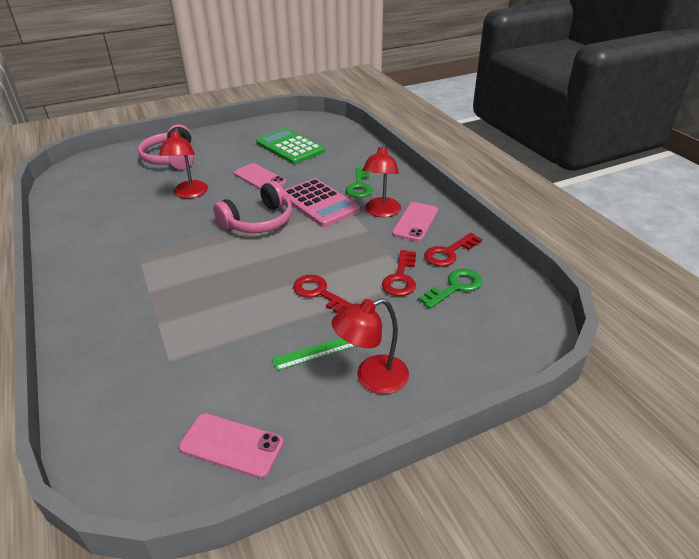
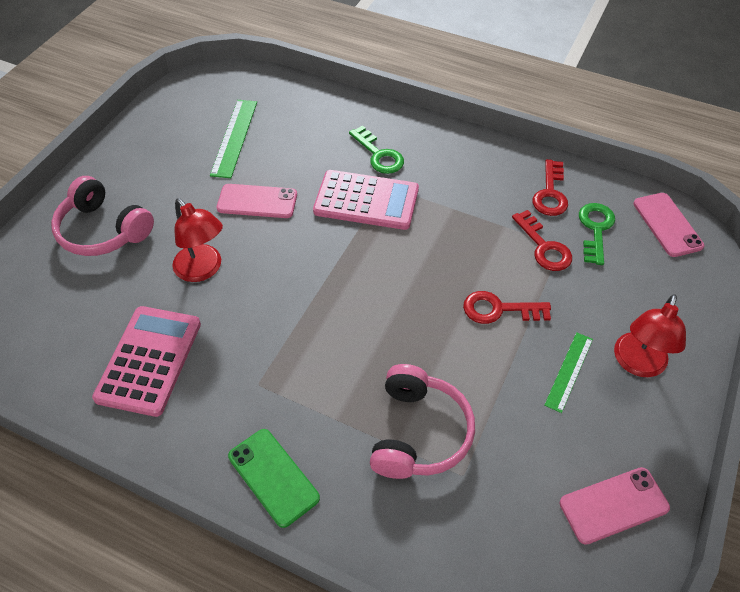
camera: 40 degrees left, 15 degrees up
pink headphones [213,181,292,233] -> pink headphones moved to [370,364,475,479]
green calculator [256,128,325,164] -> green ruler [210,100,257,178]
red lamp [362,143,401,217] -> none
pink phone [392,202,438,241] -> pink phone moved to [633,193,705,257]
none -> pink calculator [92,306,201,417]
none -> green phone [228,429,320,528]

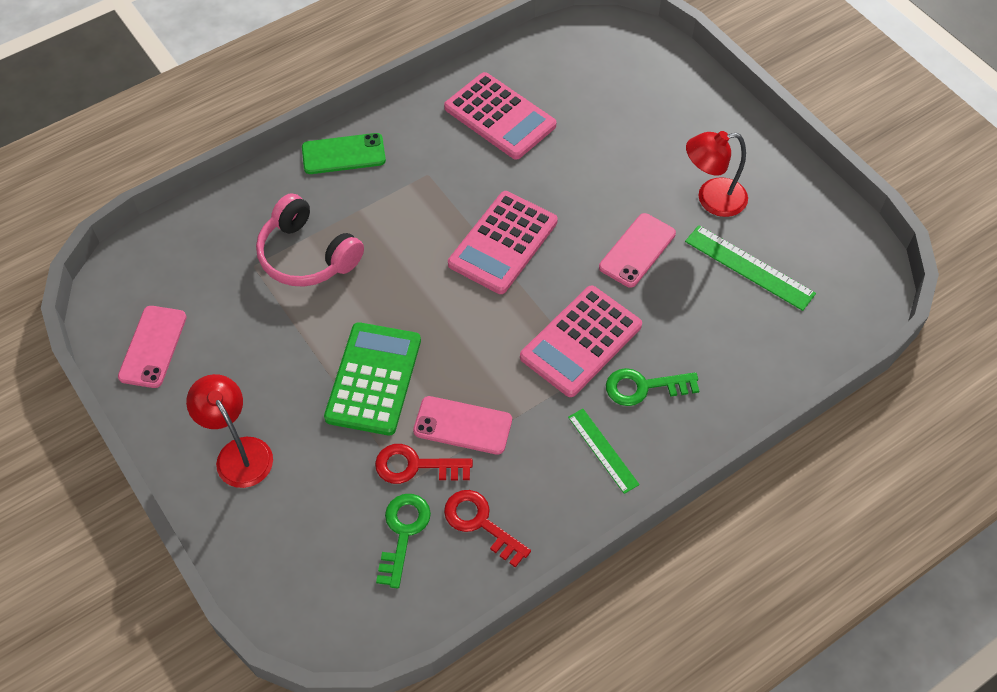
camera: 120 degrees right, 5 degrees up
pink headphones [51,176,154,256] -> none
red lamp [172,198,223,282] -> red lamp moved to [686,131,748,217]
red key [463,291,551,324] -> green calculator [324,322,421,435]
green ruler [544,332,593,413] -> green ruler moved to [568,409,640,494]
green key [579,203,615,265] -> green key turned 120 degrees counterclockwise [376,494,431,589]
pink phone [633,193,705,257] -> pink phone moved to [413,396,512,455]
none -> pink calculator [448,191,558,294]

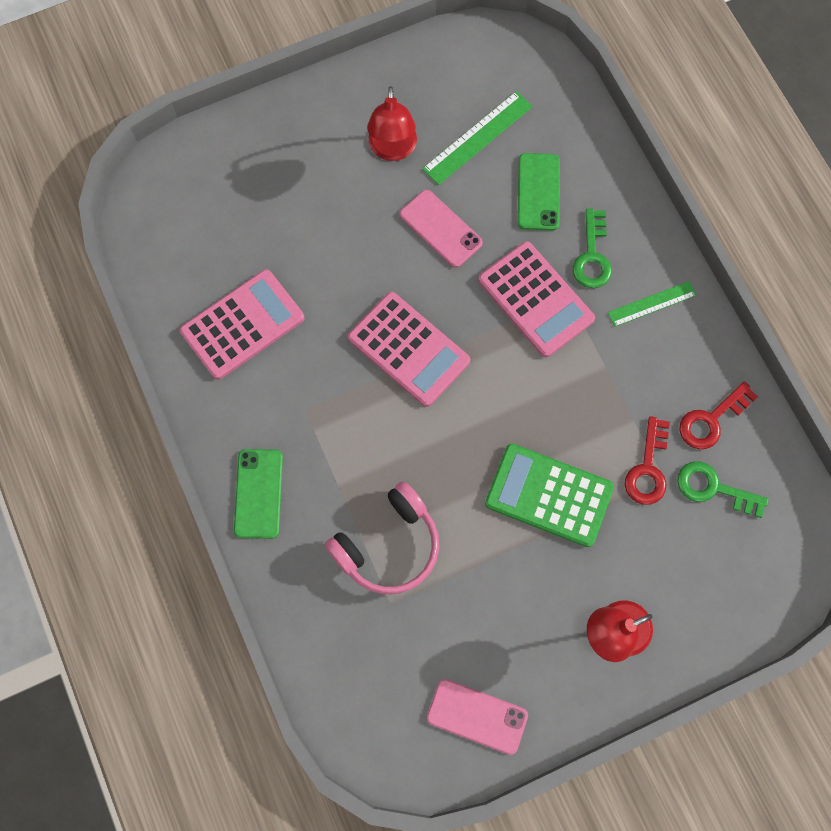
camera: 80 degrees left, 15 degrees up
pink phone [413,396,512,455] -> none
none -> green phone [518,153,560,231]

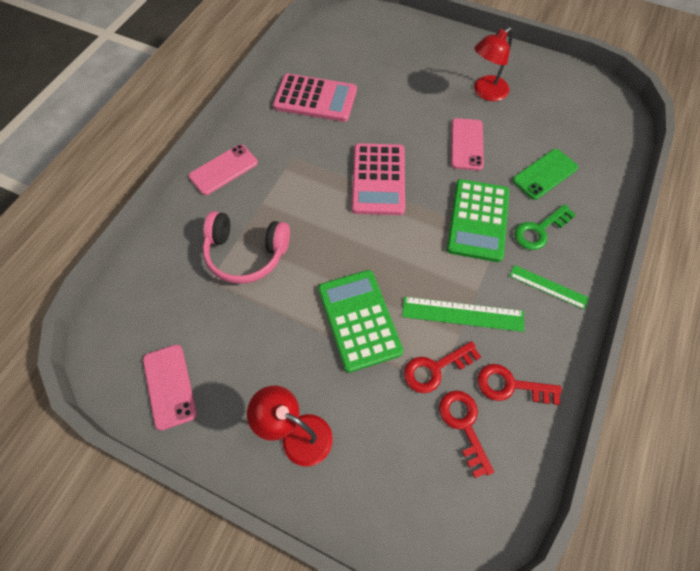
camera: 50 degrees right, 10 degrees down
green phone [234,449,283,539] -> pink phone [189,144,258,195]
green ruler [422,91,533,185] -> green ruler moved to [402,297,524,332]
pink calculator [478,241,595,358] -> green calculator [447,179,509,262]
green key [677,461,769,518] -> red key [439,391,494,478]

